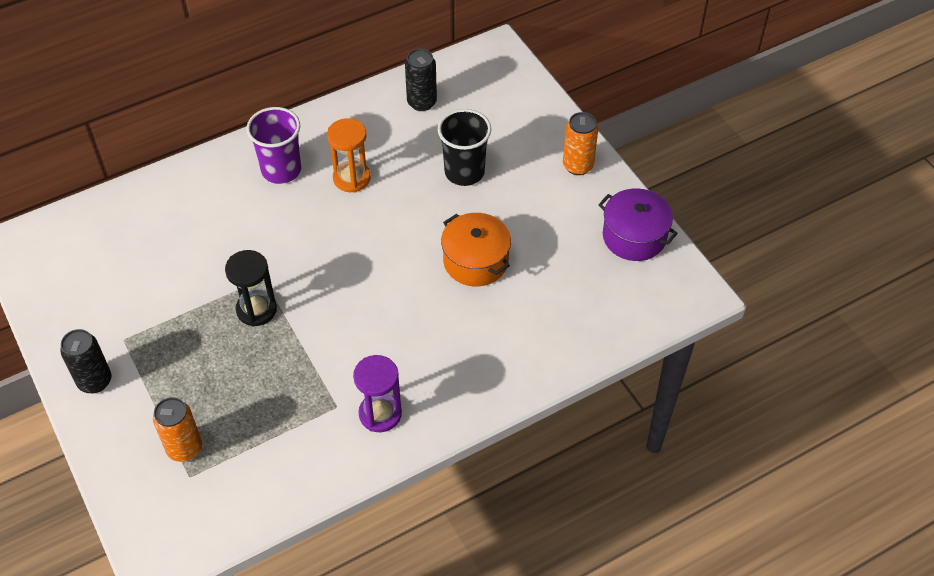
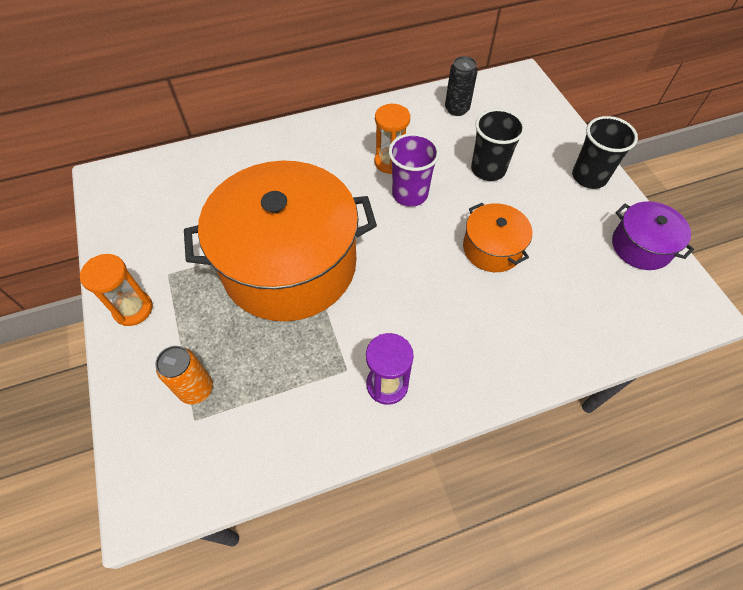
camera: 10 degrees right, 5 degrees up
black can [60,329,111,393] -> orange hourglass [80,254,153,326]
black hourglass [225,250,277,327] -> orange pot [184,161,377,321]
purple cup [246,107,301,184] -> purple cup moved to [389,133,440,207]
orange can [563,112,598,175] -> black cup [572,116,638,189]

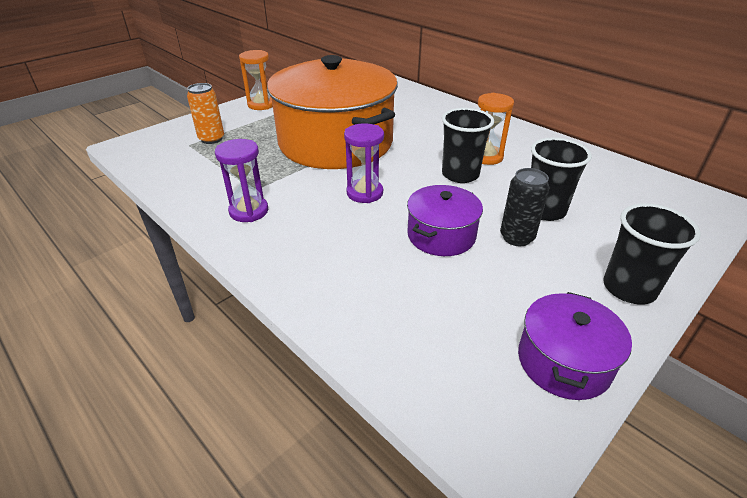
camera: 65 degrees right, 20 degrees down
purple cup [389,133,440,207] -> black cup [442,108,494,183]
black can [445,56,477,116] -> black can moved to [500,168,550,246]
orange pot [463,203,532,272] -> purple pot [407,185,483,256]
none -> purple hourglass [344,123,384,203]

